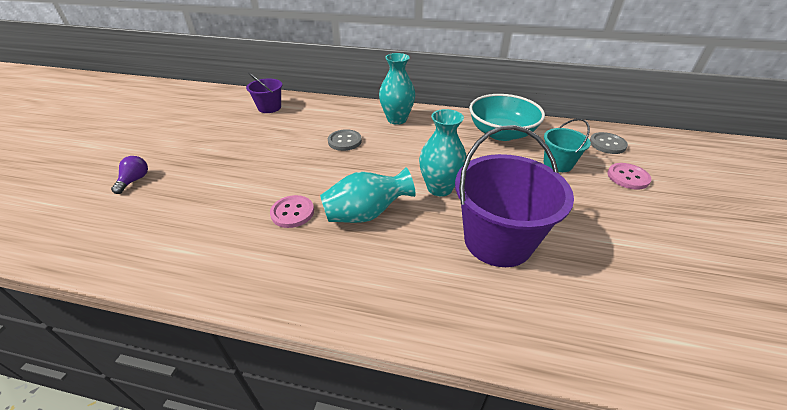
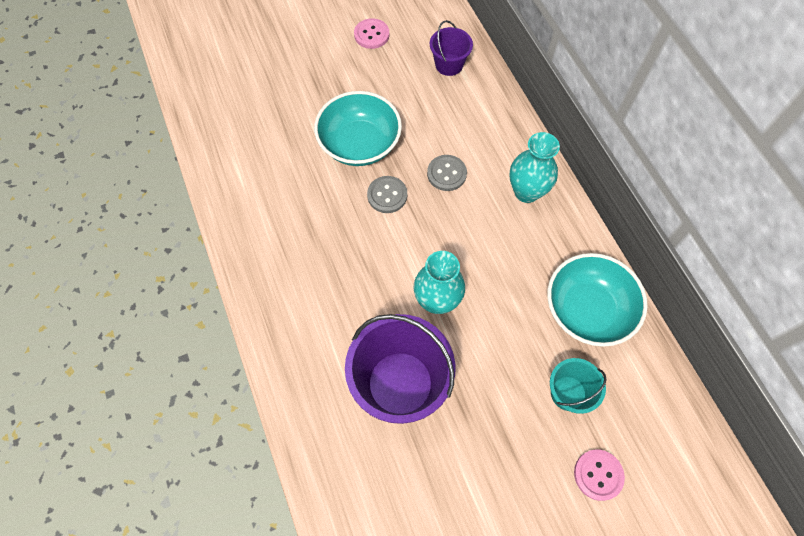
camera: 55 degrees right, 25 degrees up
purple light bulb [111,156,148,194] -> none
pink button [270,195,314,228] -> pink button moved to [354,18,389,49]
turquoise vase [320,167,416,223] -> none
grey button [590,132,628,154] -> grey button moved to [367,176,407,213]
none -> turquoise bowl [314,91,402,166]

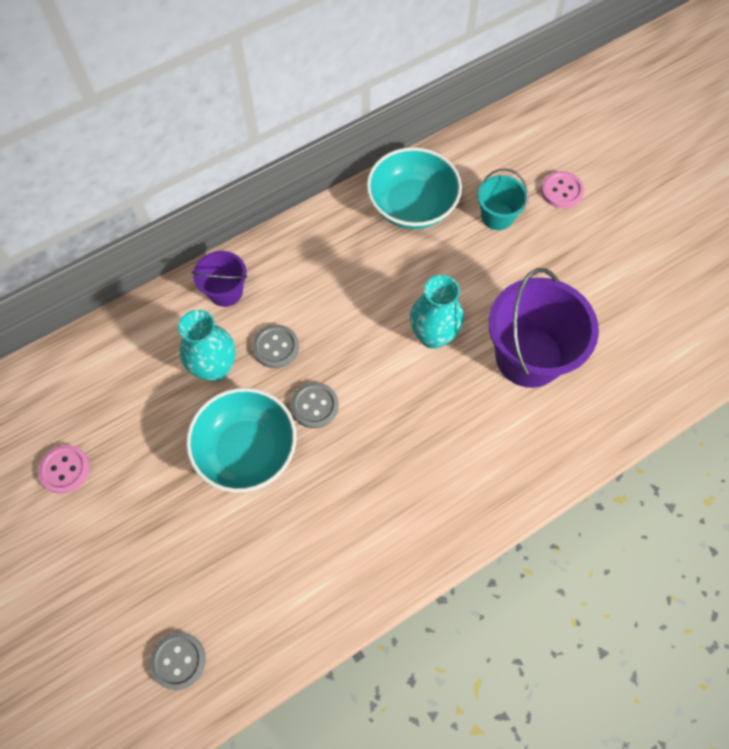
camera: 100 degrees left, 0 degrees up
purple bucket [430,20,473,76] -> purple bucket moved to [192,251,247,307]
turquoise vase [510,132,560,203] -> turquoise vase moved to [178,310,235,382]
none -> grey button [150,632,206,690]

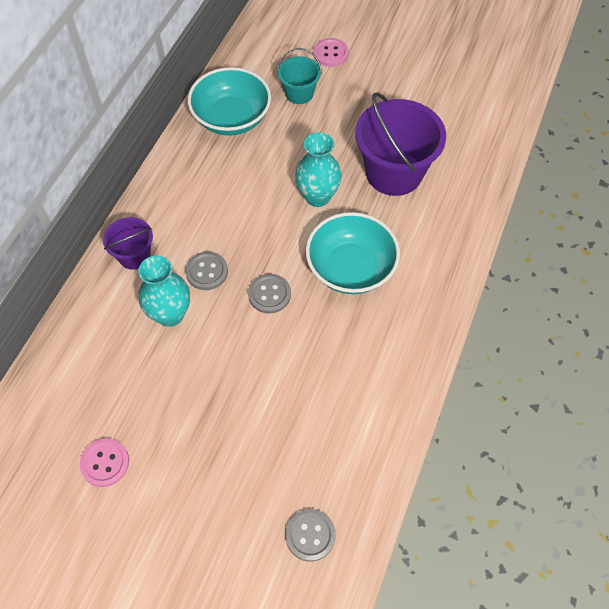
camera: 35 degrees left, 5 degrees down
turquoise bowl [186,388,297,493] -> turquoise bowl moved to [306,212,400,294]

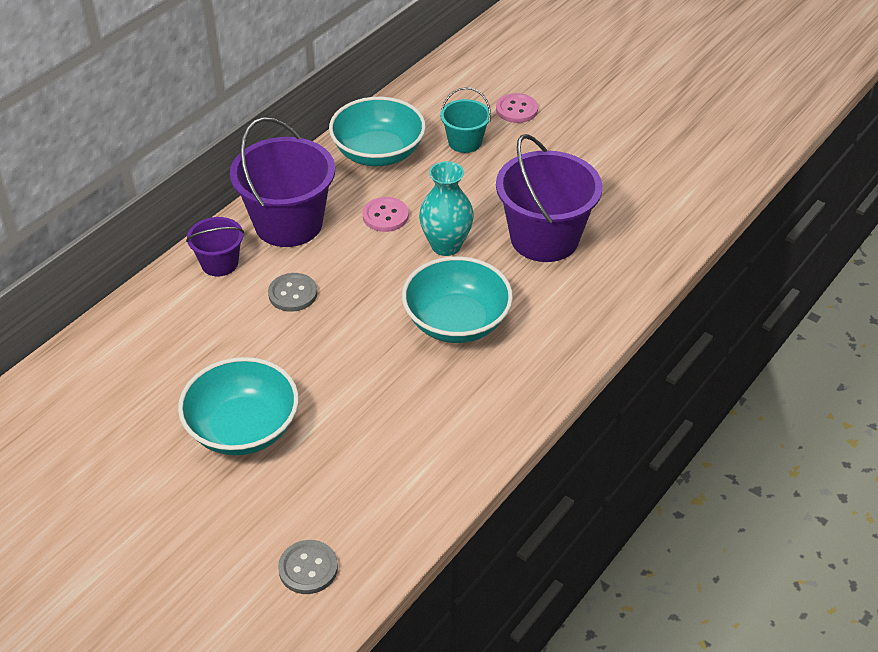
camera: 15 degrees right, 15 degrees down
pink button [80,438,129,487] -> pink button moved to [363,197,409,232]
turquoise vase [138,255,190,327] -> none
grey button [248,274,291,314] -> none
none -> turquoise bowl [178,357,299,455]
none -> purple bucket [230,117,335,247]

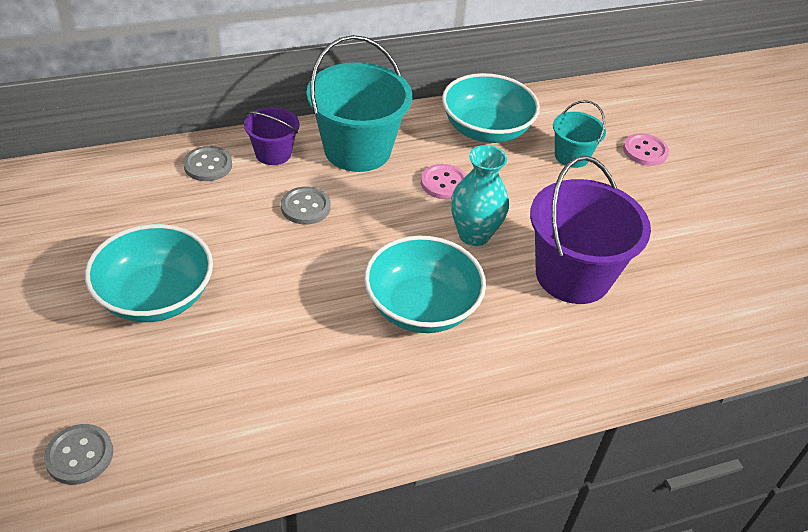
camera: 30 degrees right, 0 degrees up
purple bucket [230,117,335,247] -> turquoise bucket [307,35,412,172]
none -> grey button [183,146,232,181]

